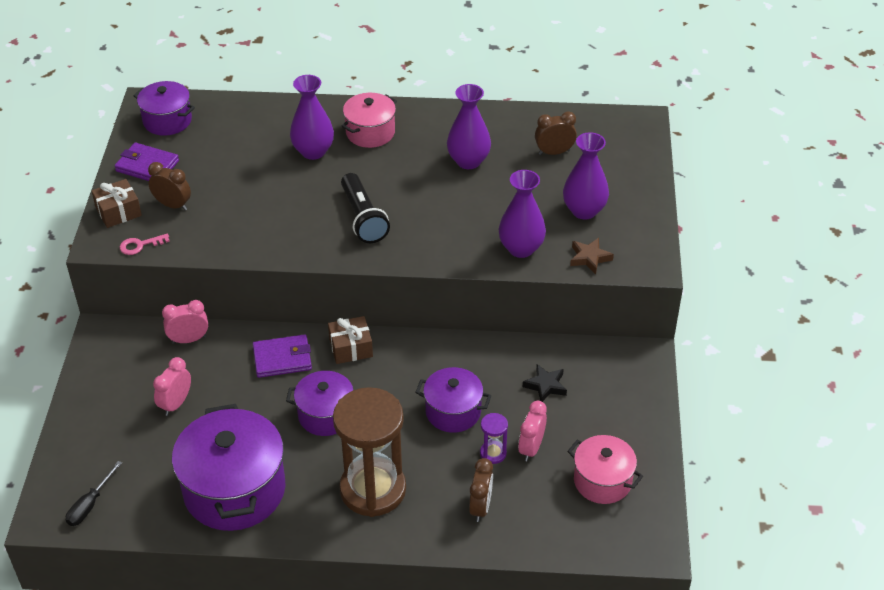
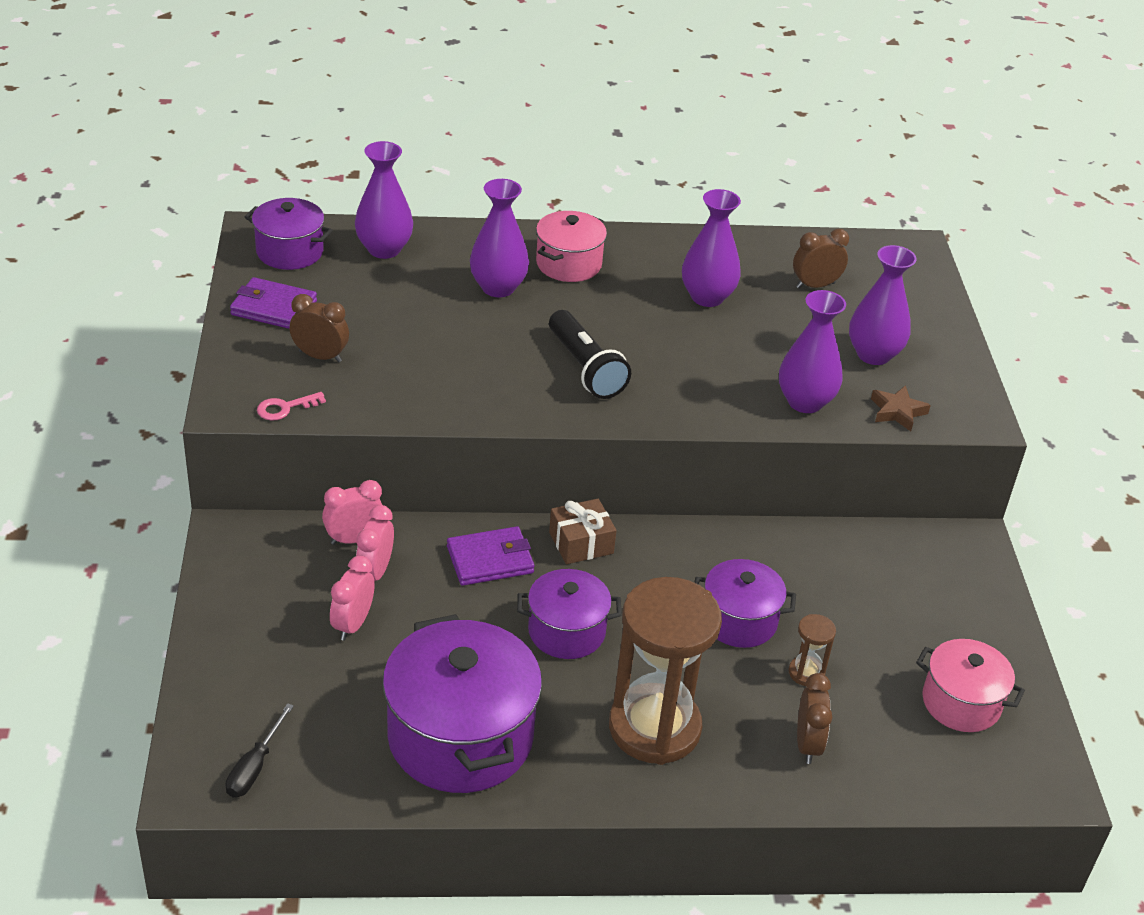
camera: 10 degrees left, 5 degrees down
brown gift [92,179,142,228] -> none
purple hourglass [480,413,508,464] -> brown hourglass [789,614,836,686]
pink clock [518,401,547,461] -> pink clock moved to [356,505,394,581]
black star [523,364,567,402] -> none
none -> purple vase [355,141,413,259]

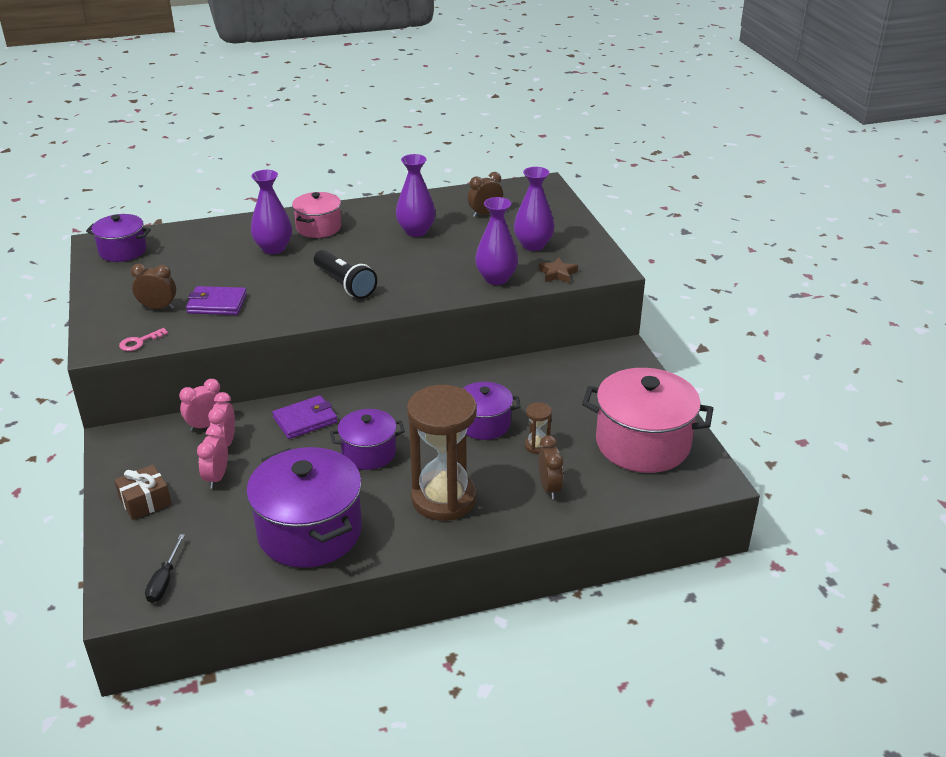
camera: 10 degrees left, 5 degrees down
purple wallet [230,277,317,329] -> purple wallet moved to [186,286,247,315]
purple vase [355,141,413,259] -> none
brown gift [549,499,616,564] -> brown gift moved to [114,465,171,520]
pink pot [916,639,1025,732] -> pink pot [582,368,713,473], size x1.75

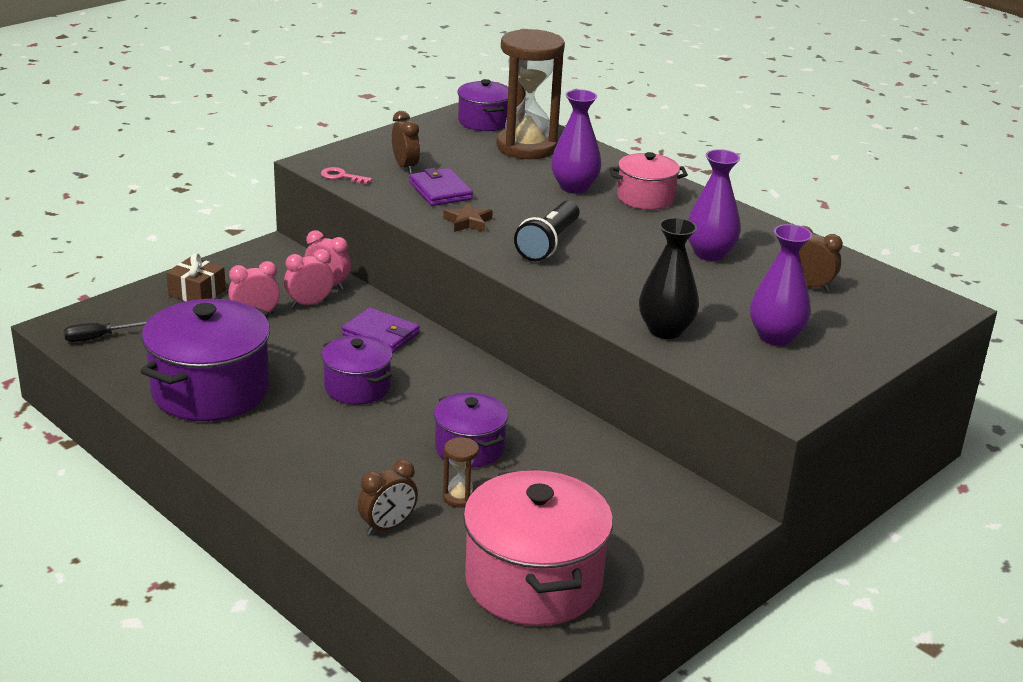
camera: 60 degrees right, 5 degrees down
brown hourglass [407,385,477,521] -> brown hourglass moved to [496,29,565,159]
purple vase [475,197,518,285] -> black vase [639,218,699,339]
brown star [538,257,578,284] -> brown star moved to [443,202,493,232]

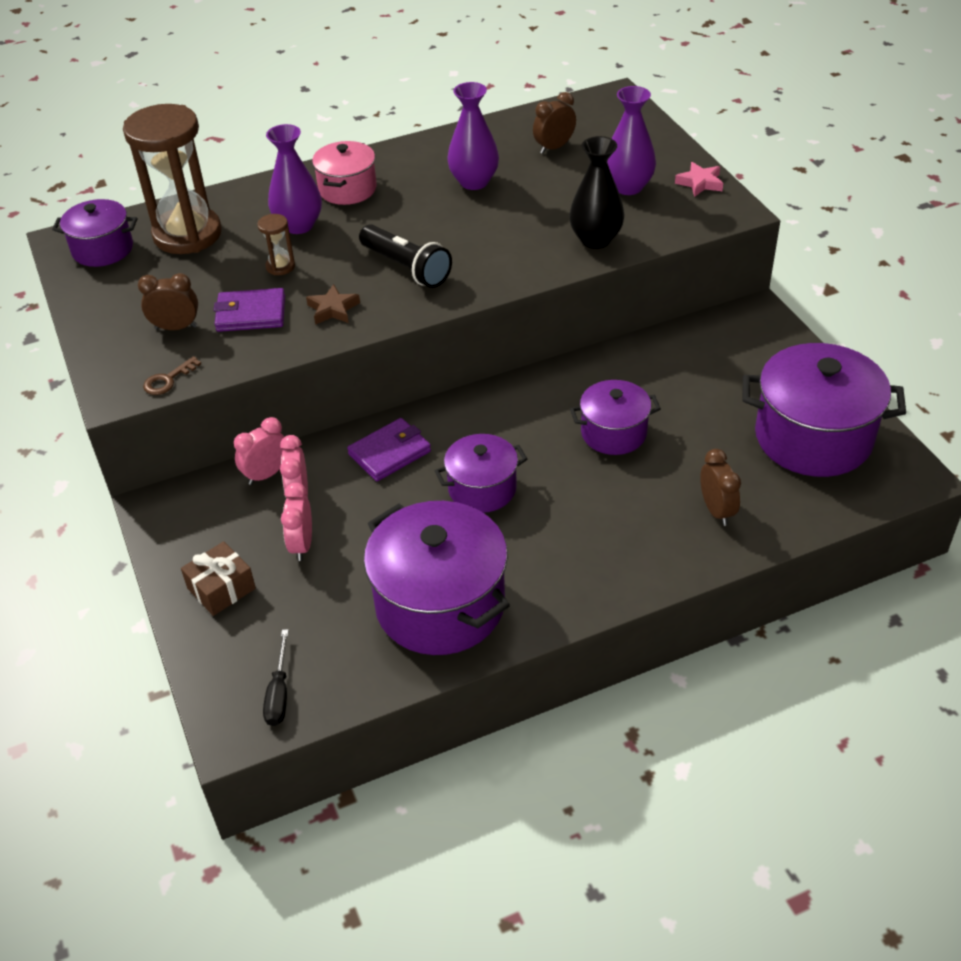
camera: 65 degrees left, 15 degrees up
pink key [321,167,372,184] -> brown key [143,356,201,395]
brown hourglass [443,437,479,508] -> brown hourglass moved to [257,214,295,275]
pink pot [463,469,613,626] -> purple pot [742,343,906,477]
none -> pink star [675,162,723,197]

